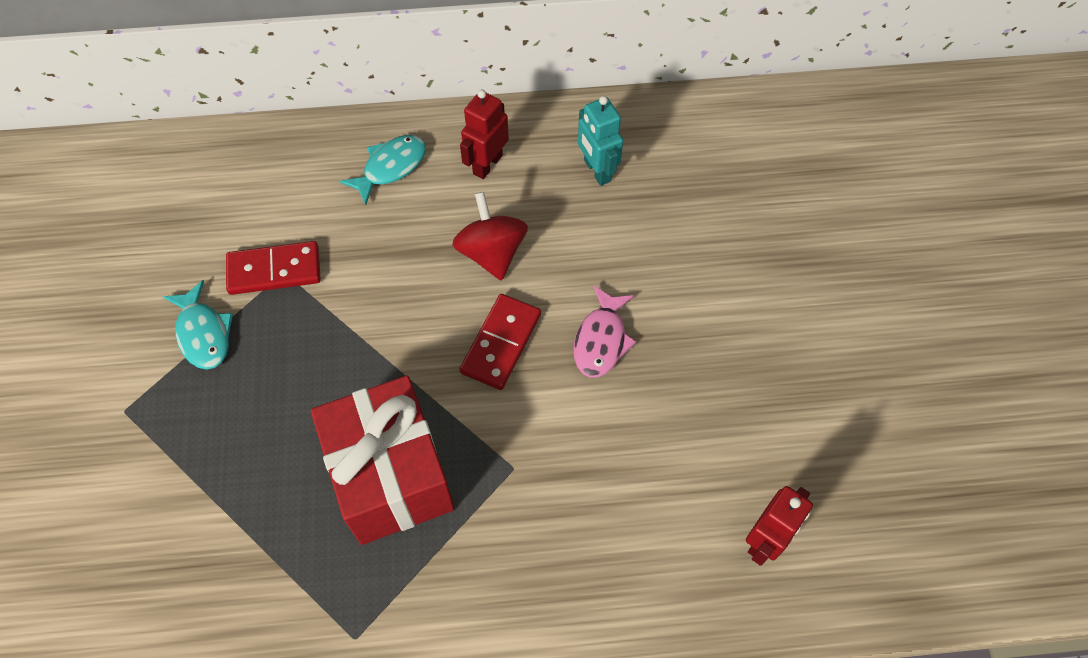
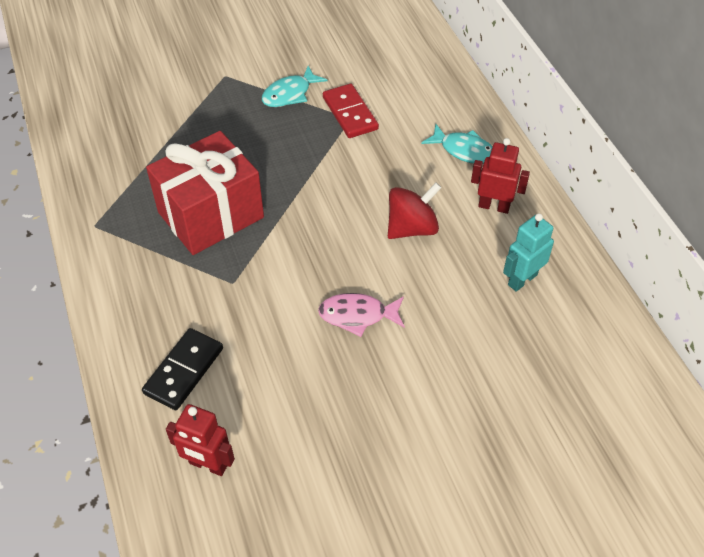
camera: 75 degrees right, 10 degrees down
red domino [460,294,541,390] -> none
none -> black domino [142,328,223,410]

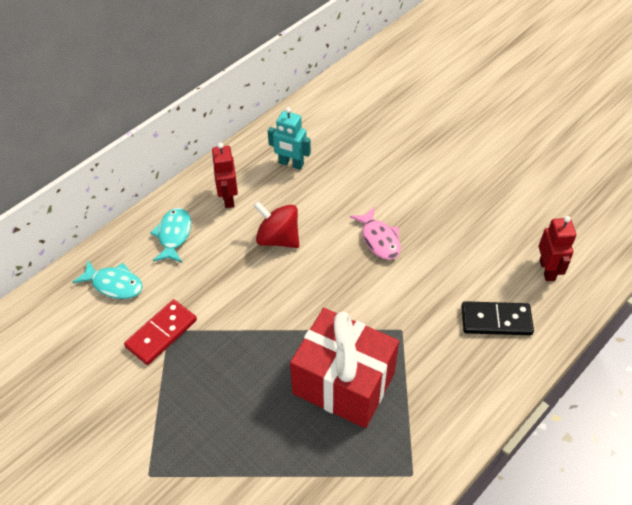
camera: 115 degrees left, 0 degrees up
turquoise fish [262,66,328,107] -> turquoise fish moved to [72,260,143,299]

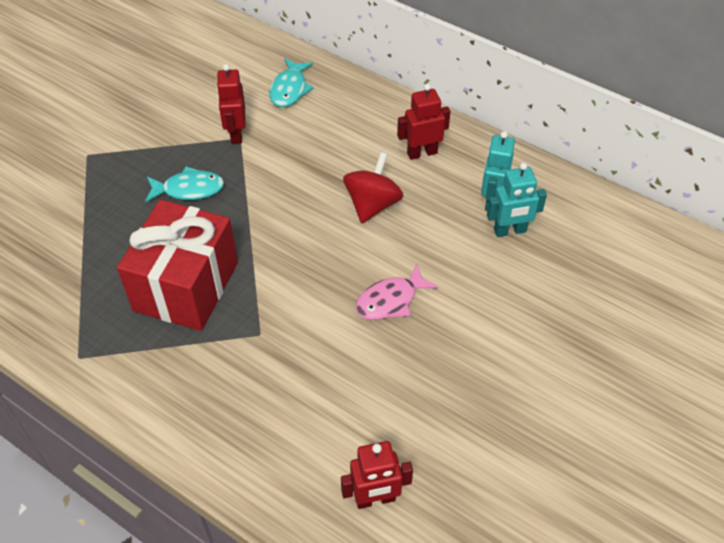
camera: 80 degrees right, 0 degrees up
red domino [124,299,197,365] -> red robot [216,64,246,144]
turquoise fish [150,208,191,263] -> turquoise fish moved to [145,166,224,203]
black domino [461,301,534,335] -> none
none -> turquoise robot [487,163,547,237]

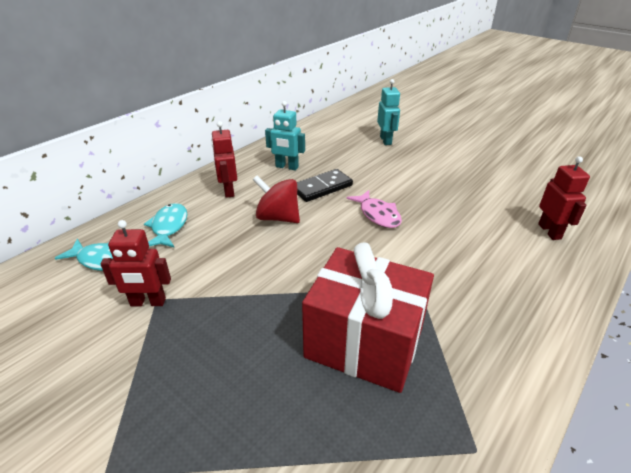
camera: 85 degrees left, 15 degrees down
turquoise fish [145,166,224,203] -> turquoise fish moved to [144,203,187,248]
turquoise robot [487,163,547,237] -> turquoise robot moved to [377,79,400,145]
none -> black domino [297,169,353,202]

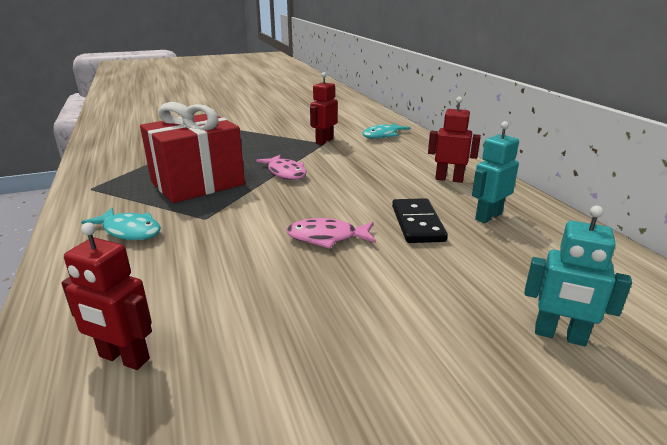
camera: 120 degrees right, 10 degrees down
turquoise fish [144,203,187,248] -> turquoise fish moved to [81,208,161,240]
red spinning top [253,175,300,223] -> none
none -> pink fish [256,155,306,180]

